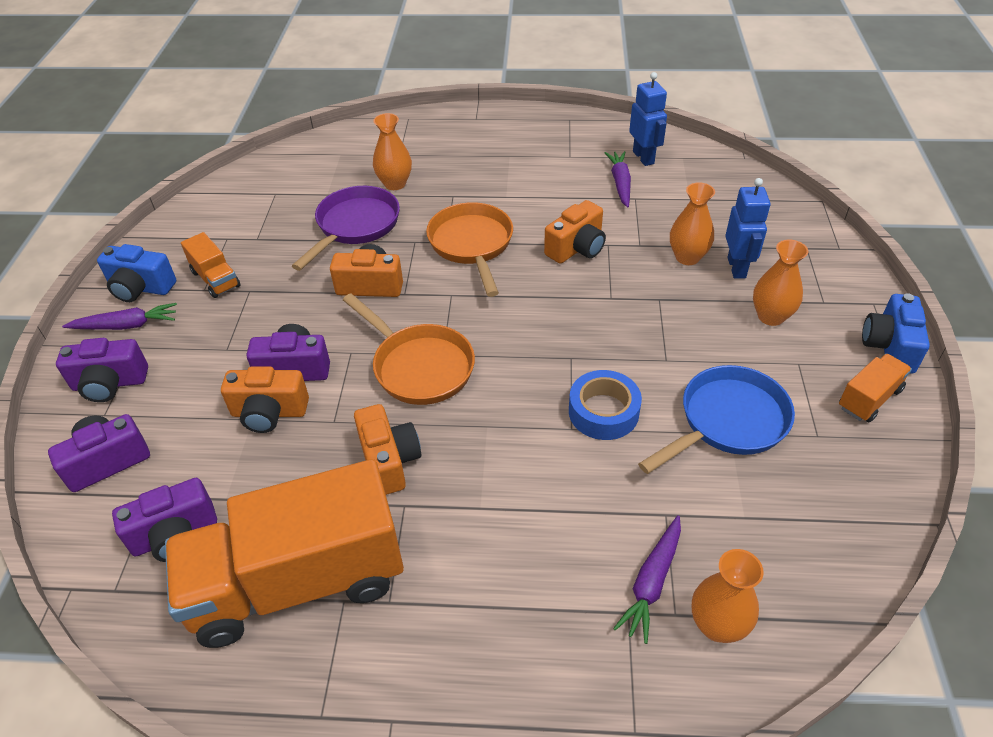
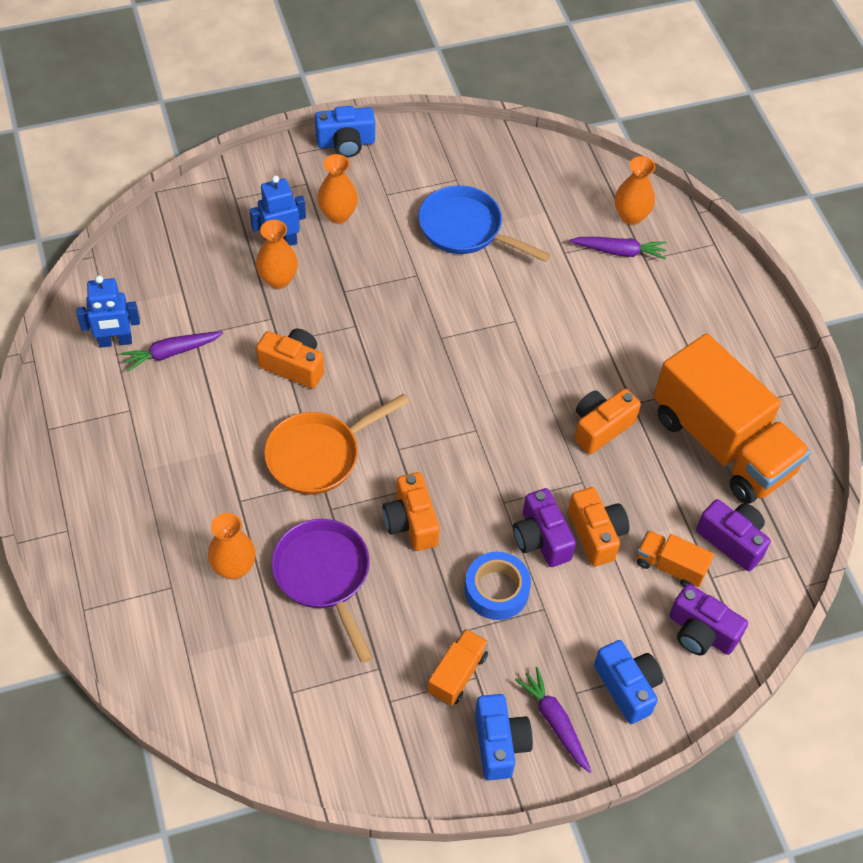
camera: 115 degrees left, 10 degrees up
purple camera [56,338,148,402] -> blue camera [594,640,663,724]
purple pan [292,186,400,271] -> purple pan turned 60 degrees clockwise [271,519,373,663]
orange pan [343,294,475,405] -> none
blue tape [569,370,642,440] -> blue tape moved to [465,552,531,620]
blue robot [629,72,667,166] -> blue robot turned 150 degrees counterclockwise [76,275,140,348]
orange truck [839,354,912,422] -> orange truck moved to [637,530,714,587]

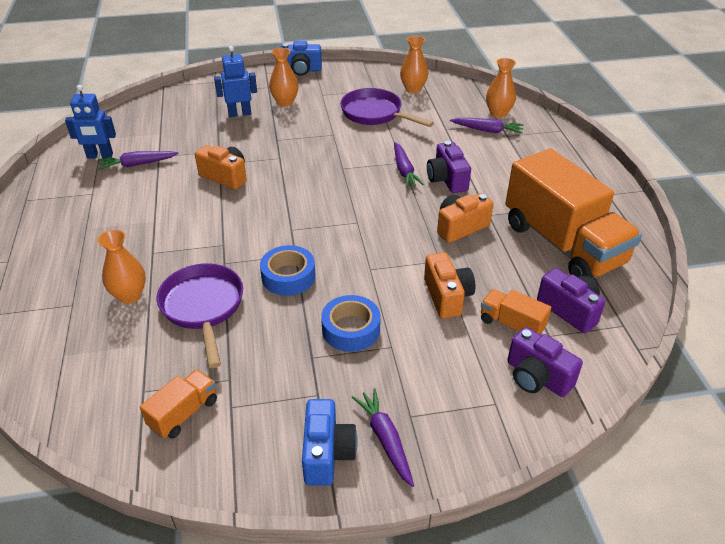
camera: 10 degrees right, 15 degrees down
orange vase [256,220,298,289] -> orange vase moved to [400,36,428,93]
orange pan [264,394,409,495] -> none
orange camera [382,472,440,551] -> blue tape [260,245,316,296]
blue pan [419,185,551,262] -> purple pan [340,88,434,127]
orange truck [428,629,489,706] -> orange truck moved to [140,369,217,439]
purple camera [513,488,576,567] -> purple camera moved to [427,141,471,193]
blue camera [594,640,663,724] -> none
none -> purple carrot [394,142,424,188]

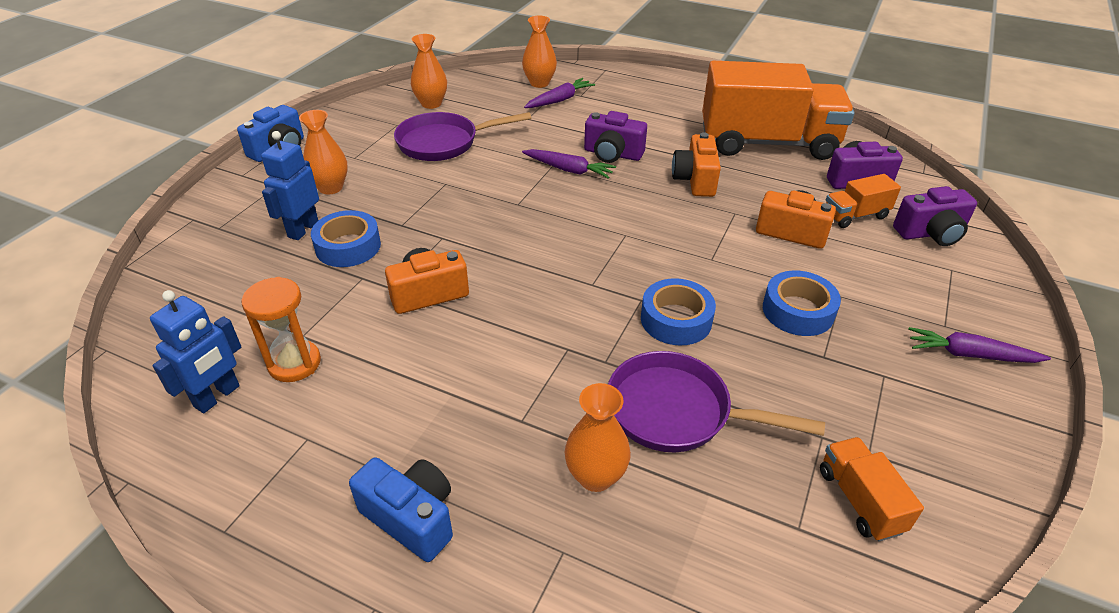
camera: 55 degrees left, 0 degrees up
purple carrot [98,151,179,170] -> orange hourglass [241,277,321,382]
blue camera [302,399,358,486] -> blue camera moved to [349,457,453,562]
none -> blue tape [311,210,381,267]

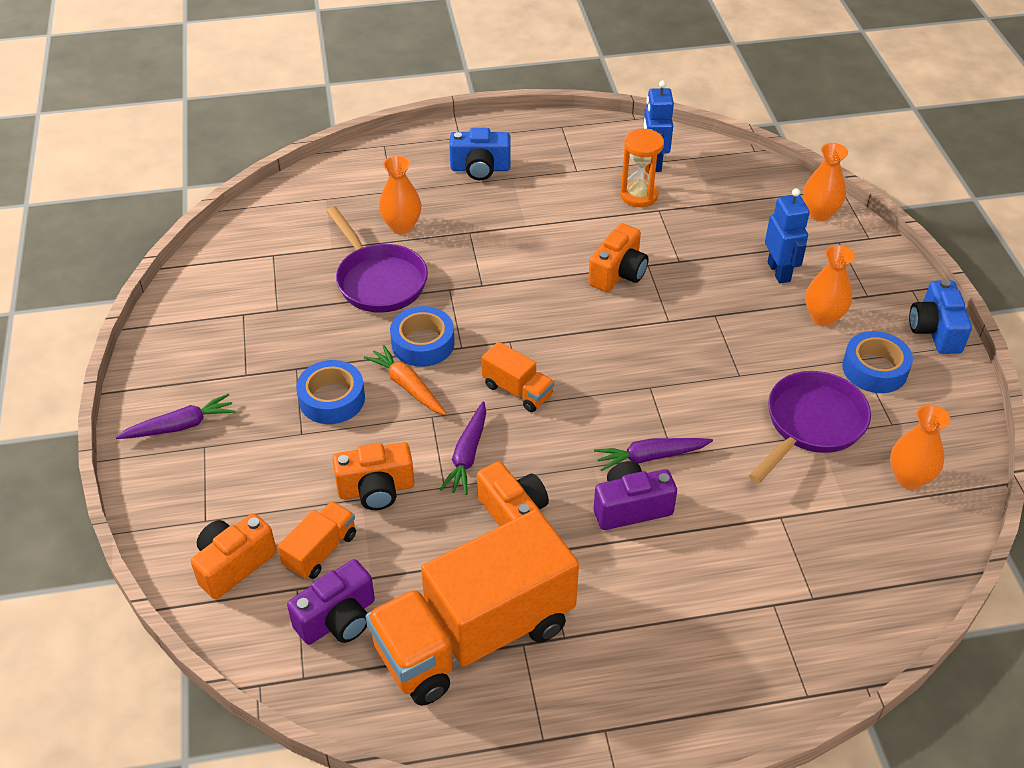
camera: 145 degrees right, 5 degrees up
blue tape [311,210,381,267] -> blue tape moved to [842,331,913,393]
orange vase [522,16,557,88] -> orange vase moved to [803,143,848,221]
purple carrot [524,78,595,108] -> purple carrot moved to [440,401,486,495]
purple pan [608,351,825,452] -> purple pan turned 75 degrees clockwise [326,206,428,313]
orange truck [820,437,924,542] -> orange truck moved to [481,342,554,412]
purple camera [893,186,977,246] -> orange camera [191,513,277,599]
none -> orange carrot [364,345,446,415]

